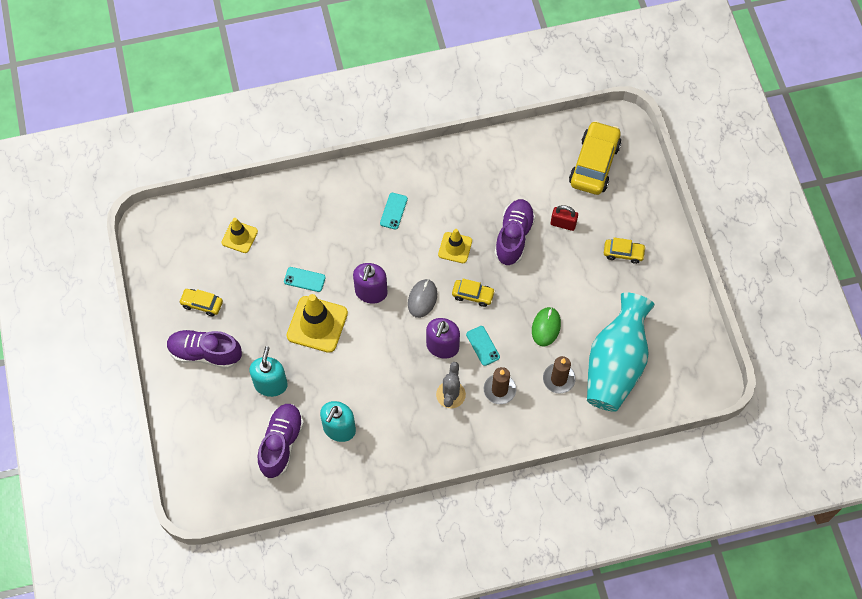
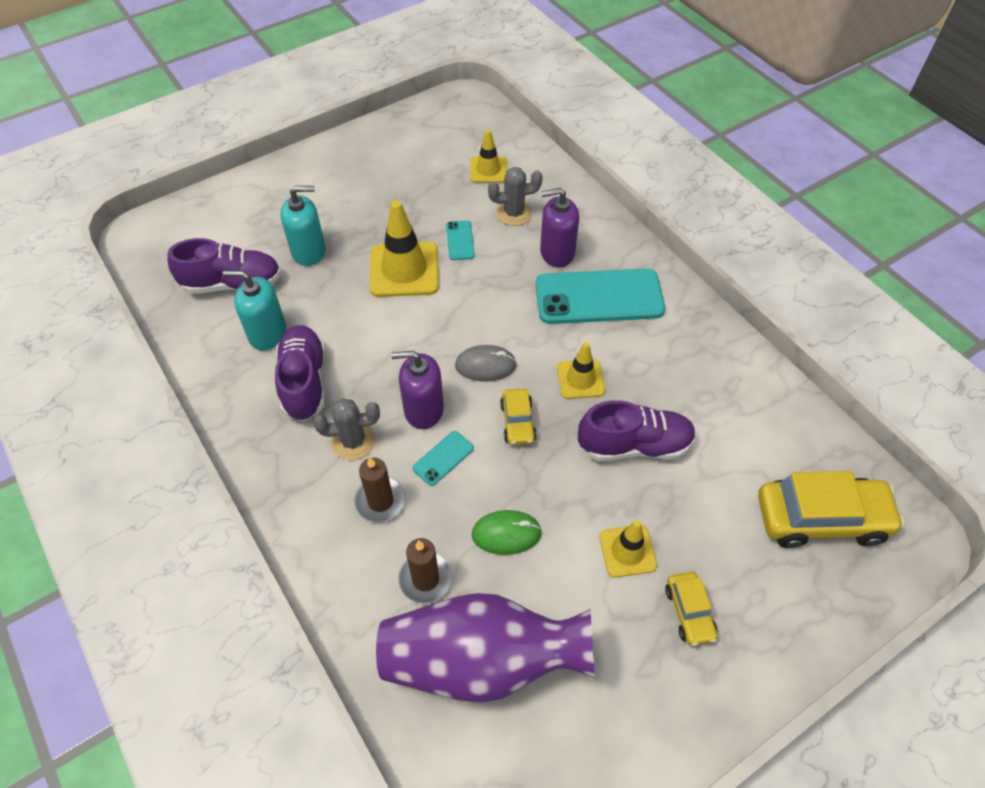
camera: 70 degrees right, 10 degrees down
purple shoe [167,330,242,369] -> purple shoe moved to [275,325,325,421]
yellow car [179,289,223,316] -> none
purple soap dispenser [353,263,388,304] -> purple soap dispenser moved to [540,188,579,267]
turquoise phone [380,193,408,230] -> turquoise phone [535,268,665,324], size x2.30
red padlock [551,205,578,231] -> none
turquoise vase [587,292,655,412] -> purple vase [376,593,595,703]
none -> grey cactus [488,167,543,226]
none -> yellow traffic cone [599,520,657,578]

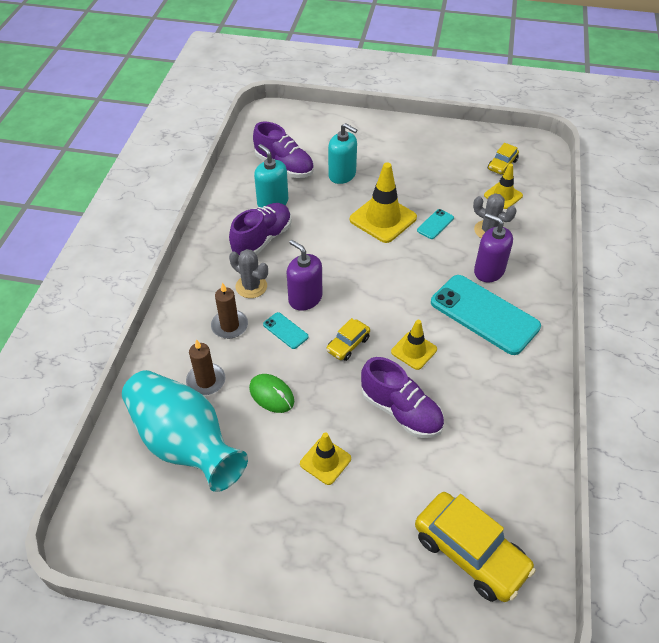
camera: 45 degrees right, 5 degrees down
purple vase [376,593,595,703] -> turquoise vase [122,370,248,492]
turquoise phone [413,431,474,486] -> turquoise phone turned 45 degrees clockwise [263,312,309,349]
grey mouse [455,345,517,382] -> none
yellow car [665,572,717,646] -> yellow car moved to [488,143,519,175]

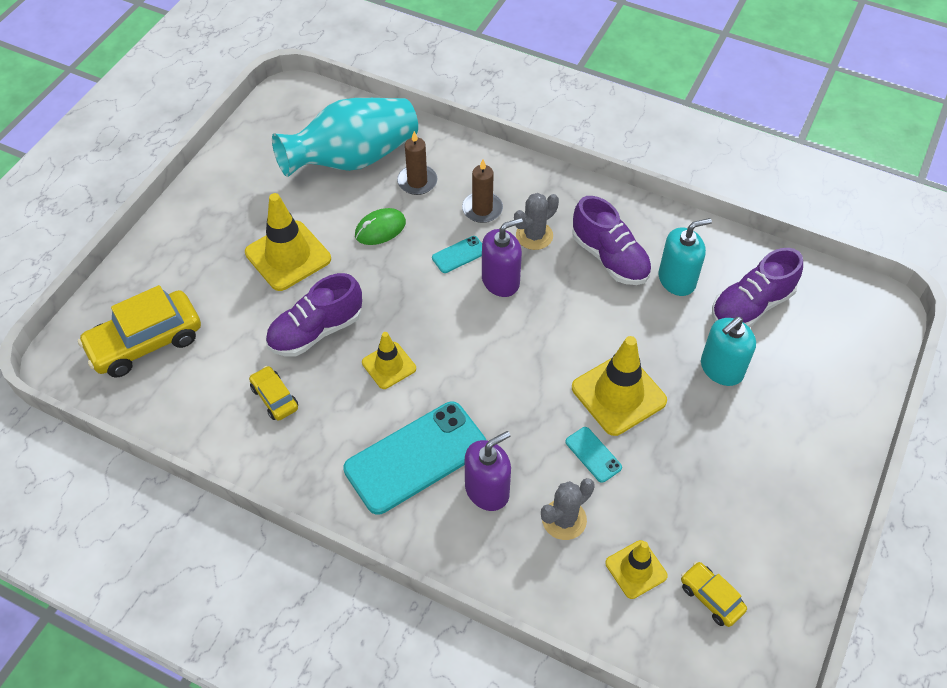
camera: 105 degrees right, 5 degrees up
yellow traffic cone [300,432,351,485] -> yellow traffic cone [245,193,331,291], size x1.69
yellow car [326,318,370,361] -> yellow car moved to [249,366,298,421]

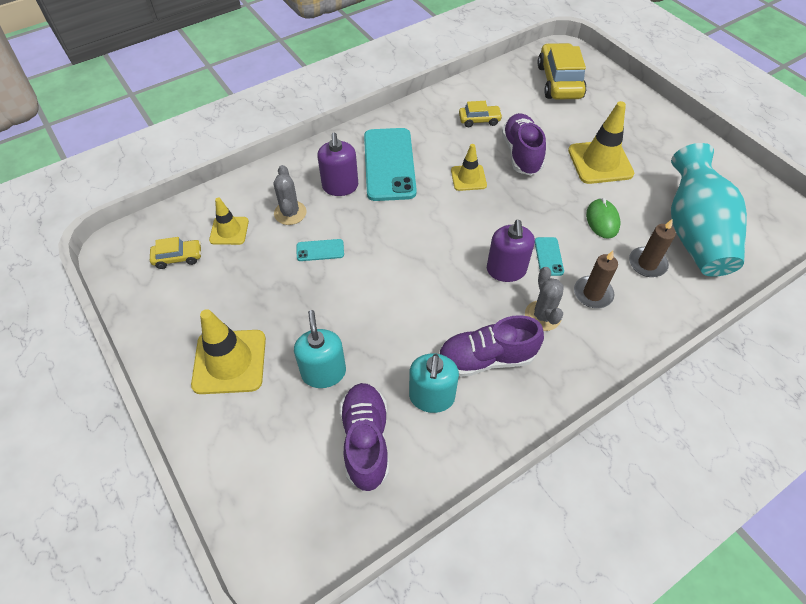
camera: 120 degrees right, 0 degrees up
yellow traffic cone [572,336,667,436] -> yellow traffic cone moved to [191,309,266,394]

